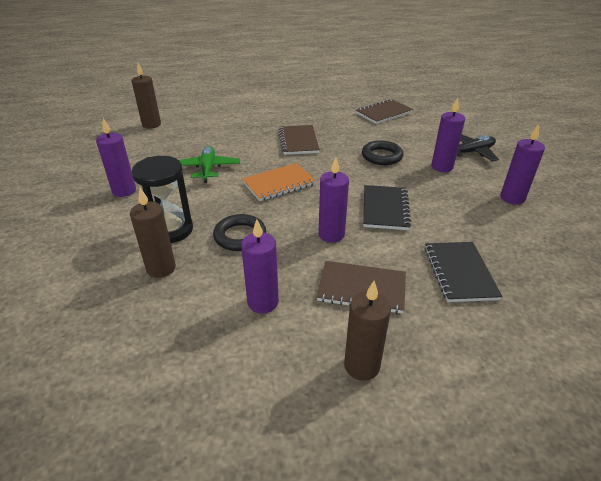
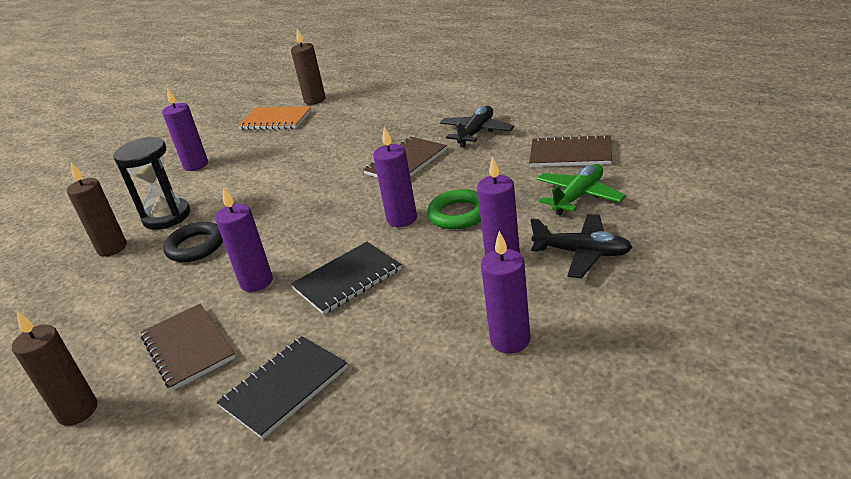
camera: 50 degrees right, 5 degrees down
green plane [179,146,240,183] -> green plane moved to [536,164,626,215]
purple candle [241,219,279,313] -> purple candle moved to [373,127,417,227]
orange notebook [242,163,316,201] -> orange notebook moved to [238,106,312,130]
black ring [362,140,404,165] -> green ring [427,189,481,229]
none -> black plane [440,106,515,148]

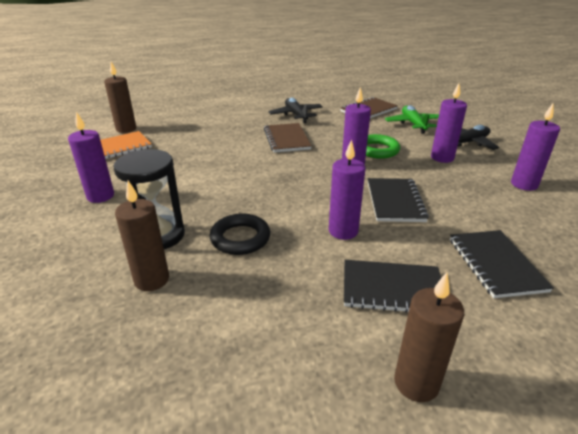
camera: 55 degrees left, 0 degrees up
brown notebook [141,304,235,391] -> black notebook [344,260,441,313]

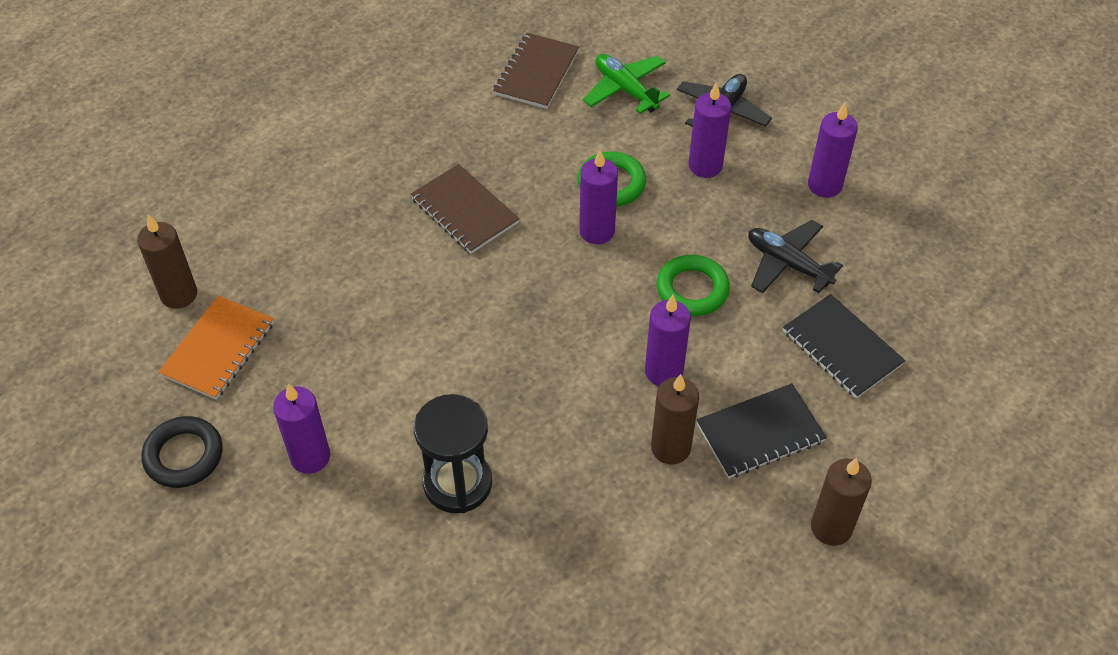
camera: 30 degrees left, 20 degrees up
brown candle [115,181,169,291] -> brown candle moved to [651,374,699,464]
black ring [209,214,270,255] -> black ring moved to [141,416,222,488]
black plane [268,97,323,123] -> black plane moved to [748,220,843,293]
black notebook [368,178,429,222] -> green ring [657,255,730,316]

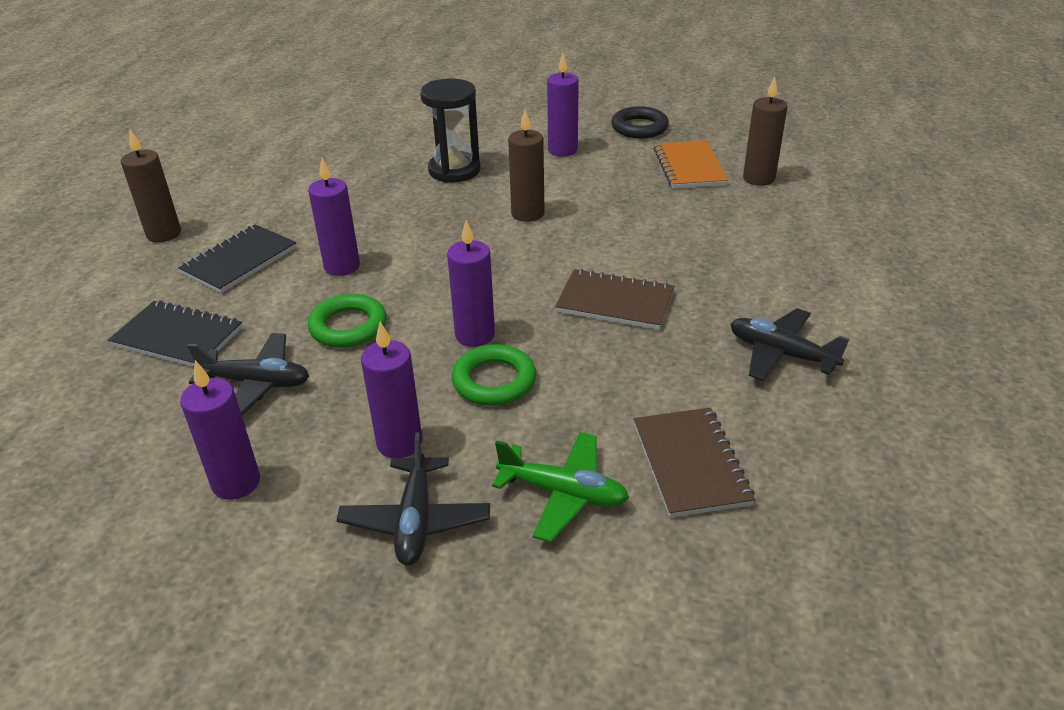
camera: 150 degrees right, 15 degrees down
brown candle [651,374,699,464] -> brown candle moved to [508,109,545,222]
none -> black plane [731,308,849,381]

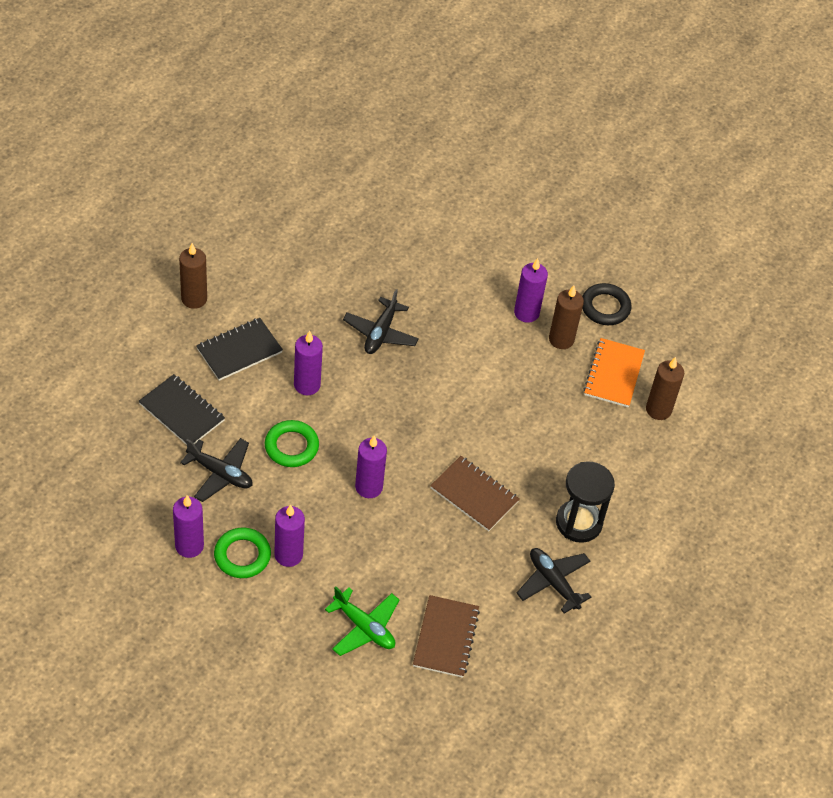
camera: 15 degrees right, 15 degrees up
black plane [337,433,490,566] -> black plane moved to [343,289,419,354]
black hourglass [420,78,481,183] -> black hourglass moved to [556,461,615,543]
green ring [452,344,536,406] -> green ring moved to [214,528,271,578]
brown candle [508,109,545,222] -> brown candle moved to [549,286,584,349]

